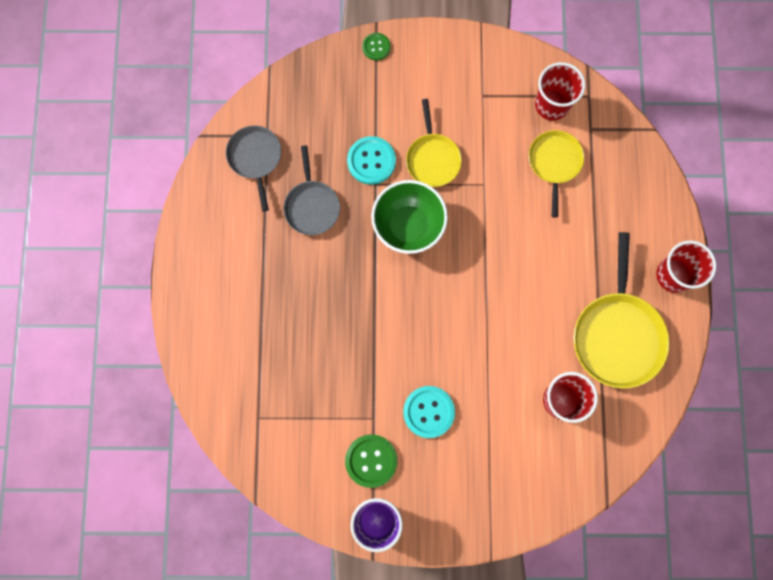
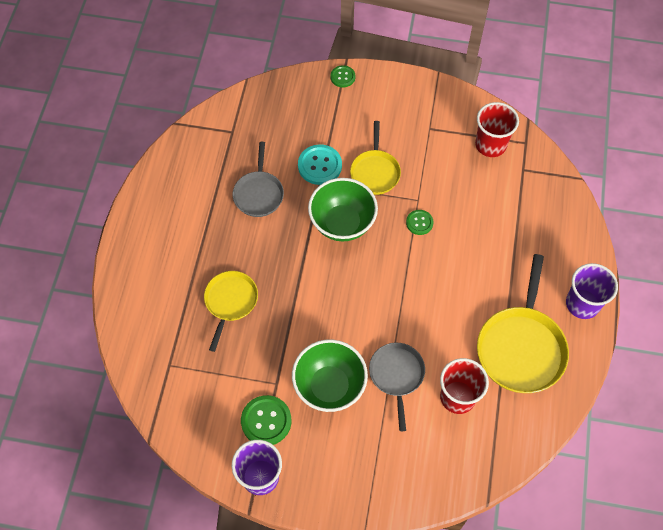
camera: 10 degrees right, 15 degrees down
grey pan [226,126,281,212] -> grey pan moved to [369,343,425,431]
turquoise button [403,386,455,438] -> green bowl [292,340,368,412]
yellow pan [529,130,584,218] -> yellow pan moved to [204,271,258,352]
red cup [656,241,717,293] -> purple cup [566,263,618,319]
none -> green button [406,210,433,235]

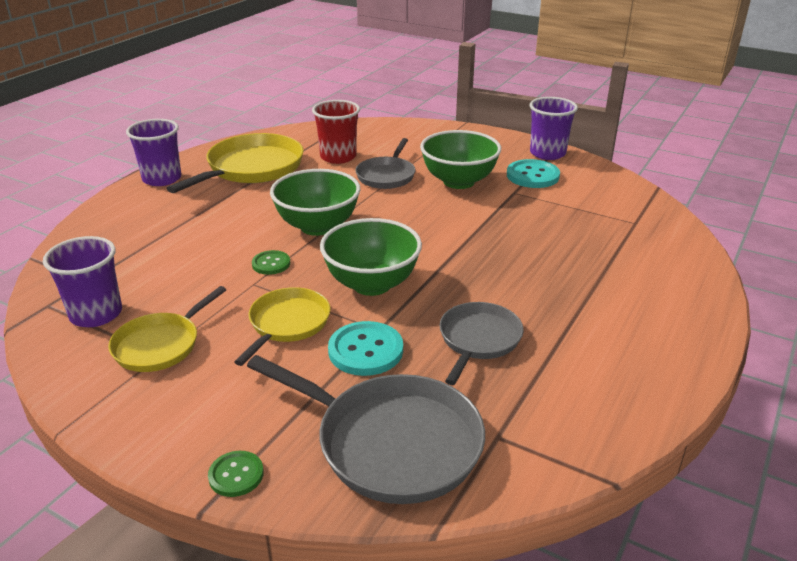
camera: 160 degrees left, 30 degrees down
yellow pan [204,271,258,352] -> yellow pan moved to [108,286,226,372]
green button [241,395,291,445] -> turquoise button [507,159,560,188]
red cup [475,102,519,157] -> purple cup [43,236,122,327]
none -> grey pan [247,355,485,504]
none -> green bowl [270,169,360,236]

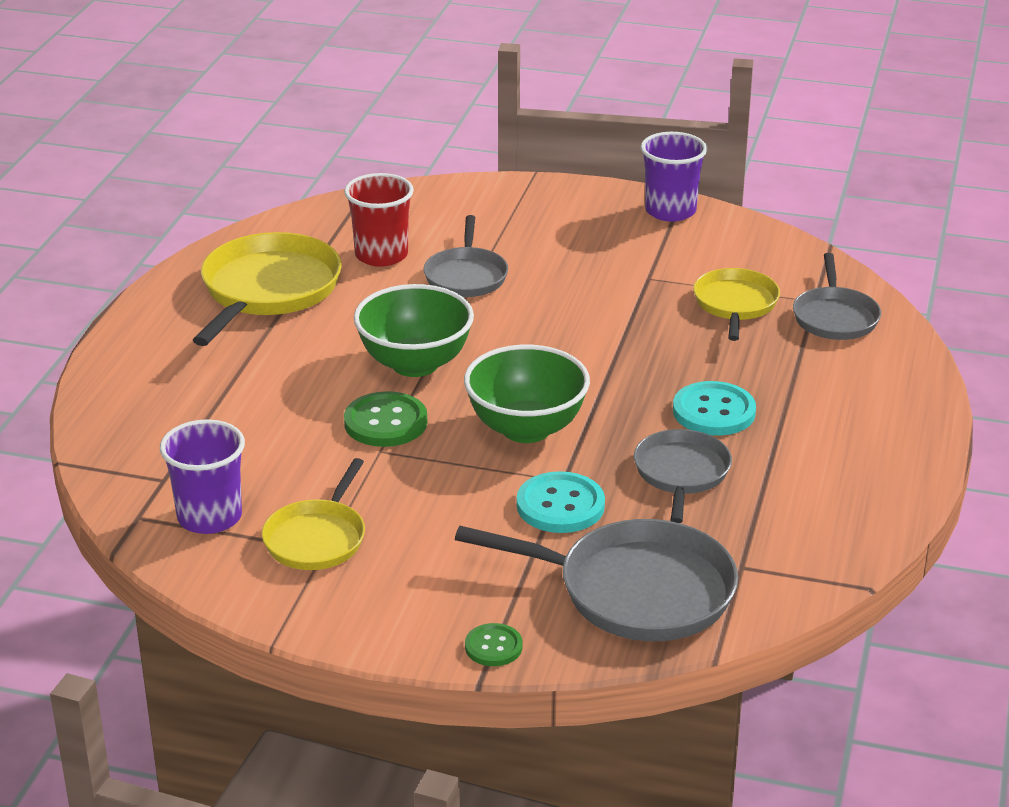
camera: 15 degrees left, 0 degrees up
purple cup [126,119,181,186] -> none
yellow pan [234,287,330,366] -> yellow pan moved to [693,268,780,341]
green button [252,250,290,275] -> green button [344,391,427,447], size x1.68
green bowl [420,130,501,189] -> none
turquoise button [507,159,560,188] -> turquoise button moved to [673,381,756,436]
none -> grey pan [793,253,881,340]

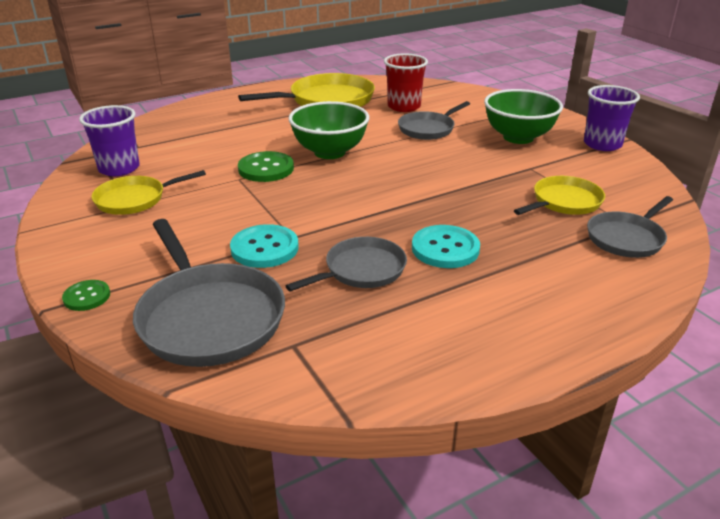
camera: 45 degrees right, 0 degrees up
green bowl [464,345,590,443] -> green bowl moved to [484,89,563,144]

